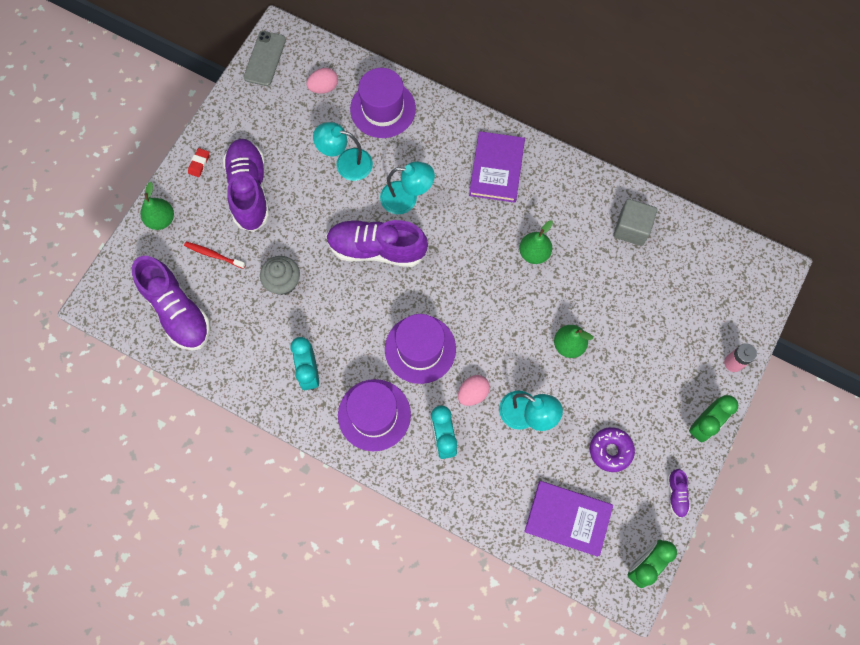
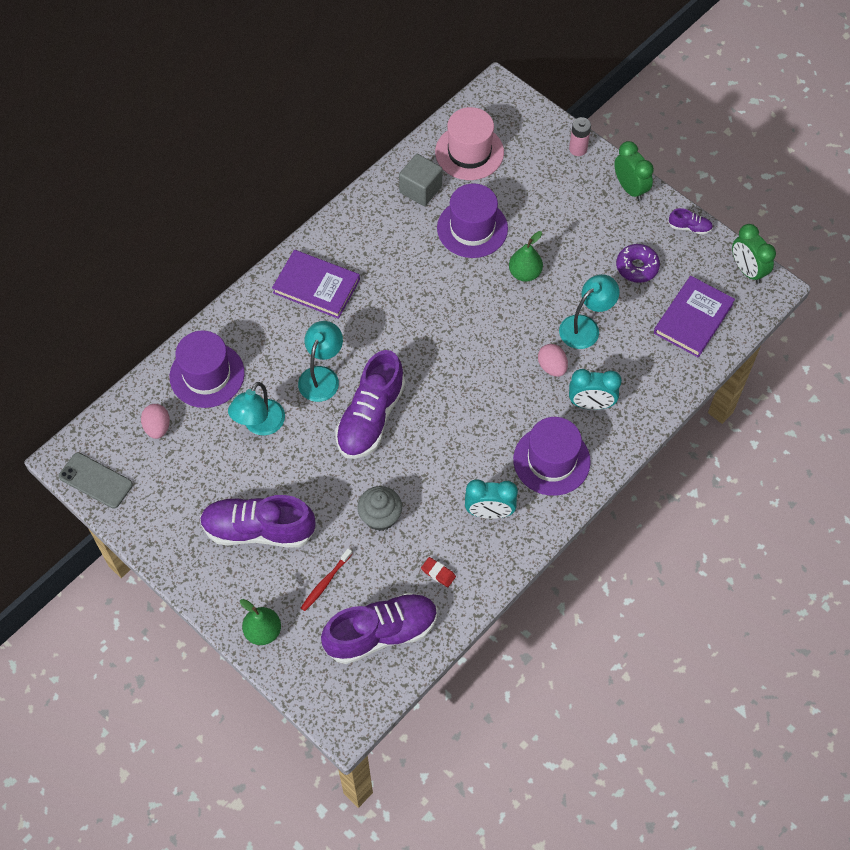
camera: 75 degrees left, 10 degrees down
red eraser [188,148,209,177] -> red eraser moved to [421,557,456,587]
purple hat [385,314,456,384] -> purple hat moved to [437,183,508,258]
green pear [519,220,553,264] -> none
none -> pink hat [435,107,504,180]

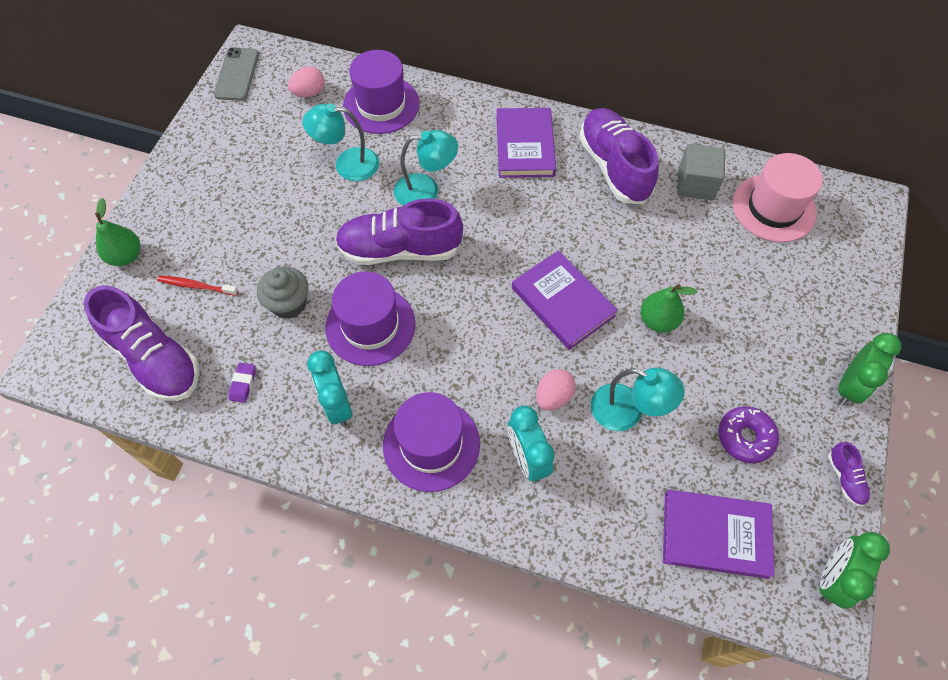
camera: 65 degrees right, 0 degrees up
purple shoe [200,495,316,548] -> purple shoe moved to [579,108,659,204]
red eraser [421,557,456,587] -> purple eraser [229,363,256,403]
purple hat [437,183,508,258] -> purple hat moved to [325,271,416,366]
pink battery [569,117,591,156] -> none
none -> purple book [512,250,618,350]

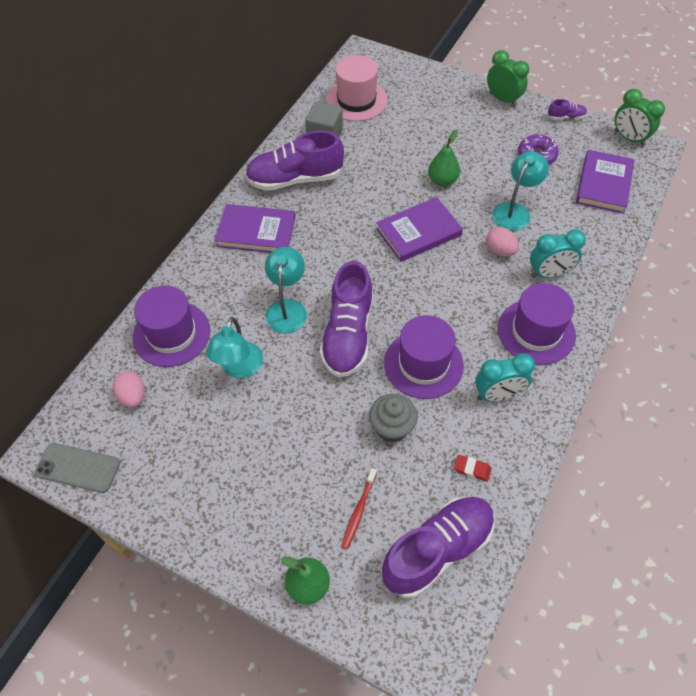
camera: 80 degrees left, 5 degrees down
purple eraser [229,363,256,403] -> red eraser [454,455,491,482]

